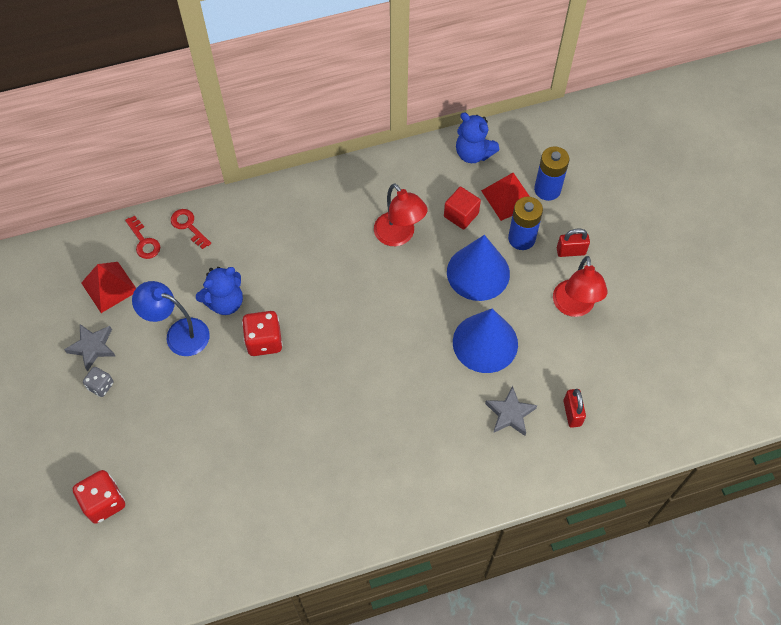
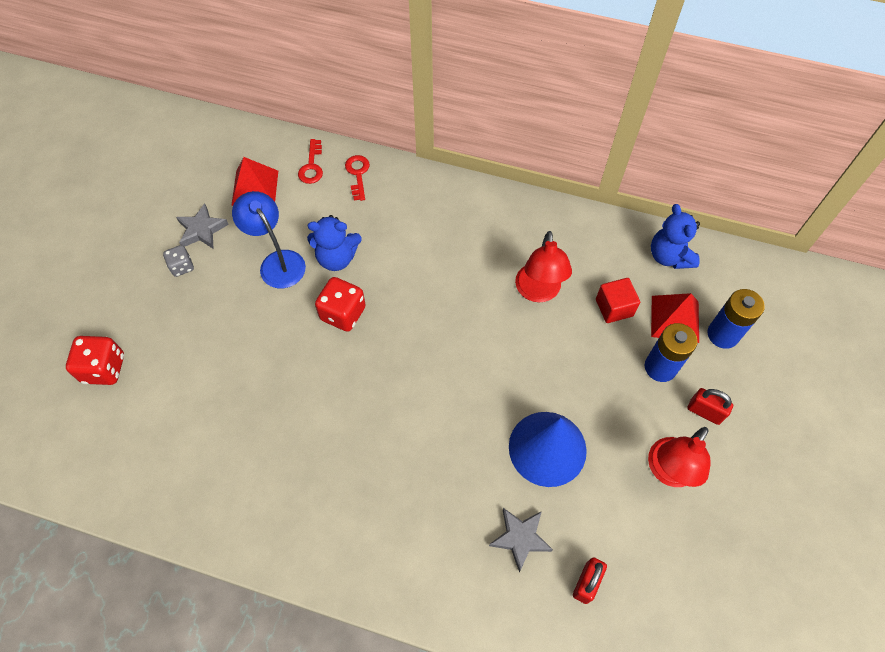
camera: 35 degrees right, 0 degrees up
blue cone [447,235,510,301] -> none

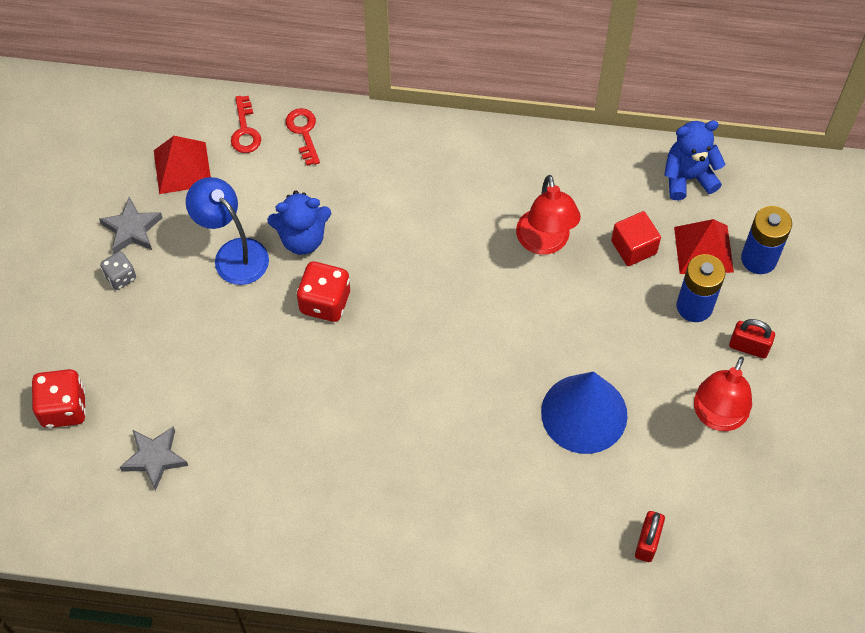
camera: 10 degrees left, 0 degrees up
grey star [489,508,553,572] -> grey star moved to [120,427,188,491]
blue teddy bear [651,204,700,269] -> blue teddy bear turned 105 degrees clockwise [664,120,725,200]

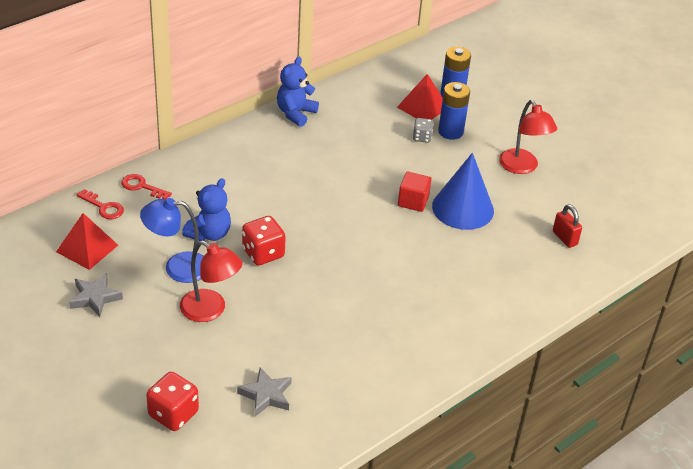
camera: 50 degrees left, 20 degrees down
grey dice [100,251,136,290] -> grey dice moved to [413,118,434,143]
red lamp [516,175,581,255] -> red lamp moved to [180,241,243,322]
red cube [611,211,661,266] -> red cube moved to [398,172,432,212]
blue teddy bear [664,120,725,200] -> blue teddy bear moved to [277,57,319,127]
red padlock [729,319,775,359] -> none

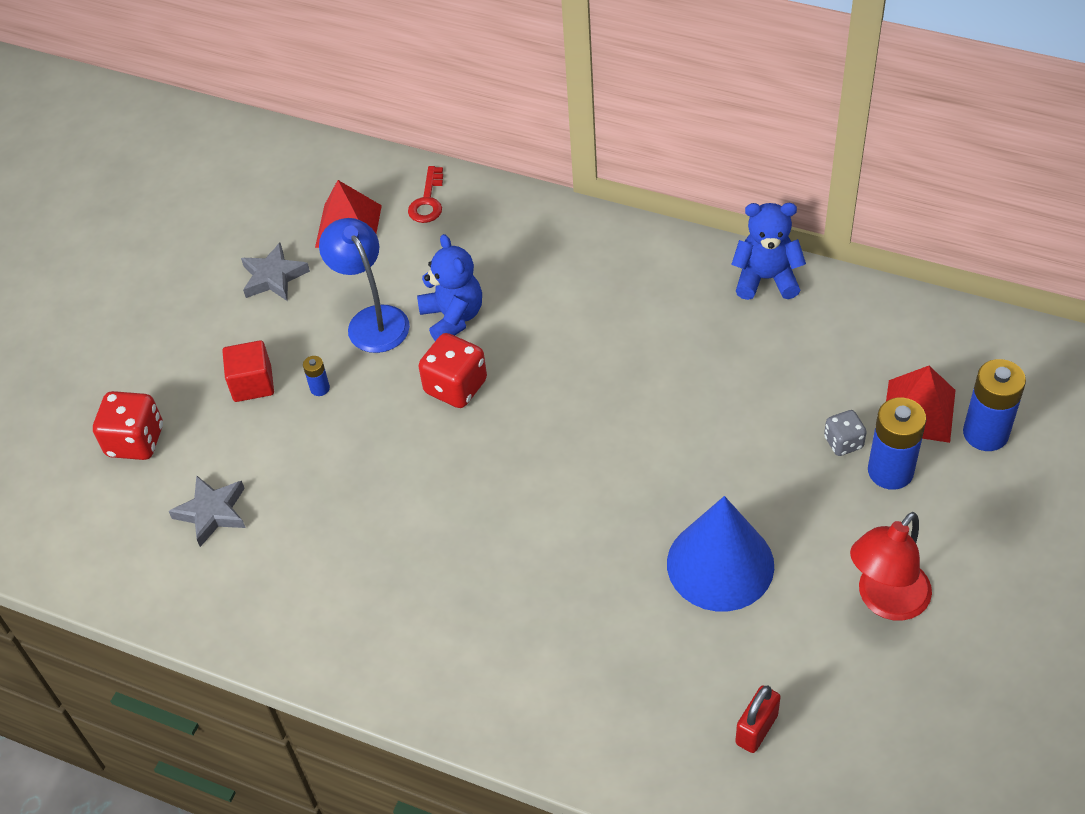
camera: 70 degrees right, 10 degrees up
red key [121,174,172,199] -> none
red lamp [180,241,243,322] -> blue battery [303,356,330,396]
blue teddy bear [182,178,231,241] -> blue teddy bear turned 120 degrees counterclockwise [417,234,482,341]
red cube [398,172,432,212] -> red cube moved to [222,340,274,402]

